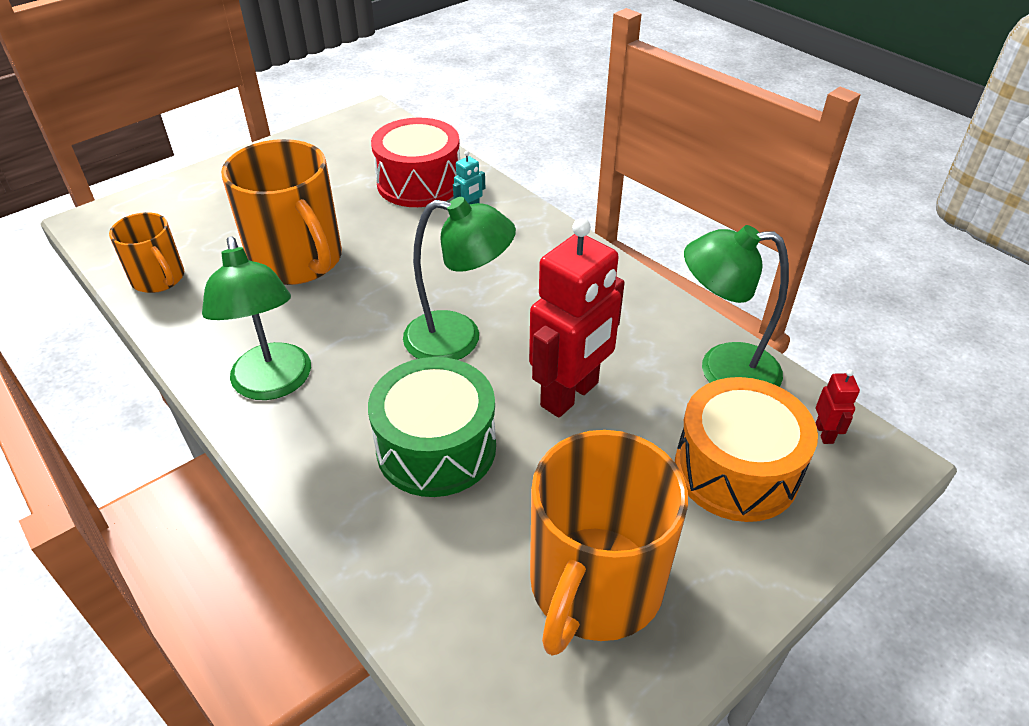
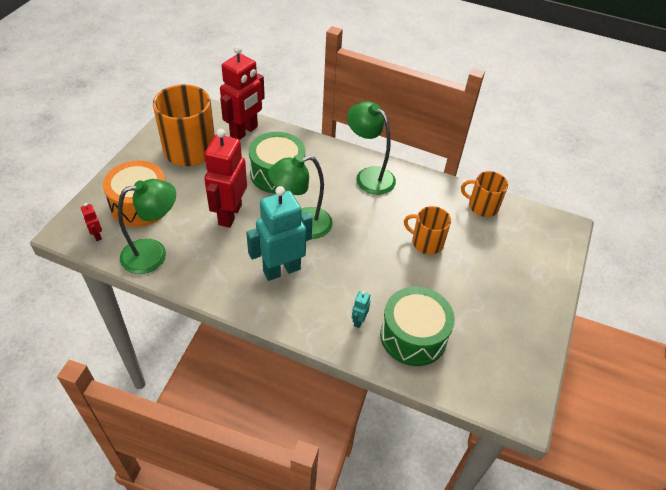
camera: 150 degrees right, 5 degrees up
orange mug [221,139,342,285] -> orange mug [404,206,451,254], size x0.55
red drum [371,118,460,207] -> green drum [380,287,455,366]
none -> red robot [220,46,265,140]
none -> turquoise robot [246,186,312,281]

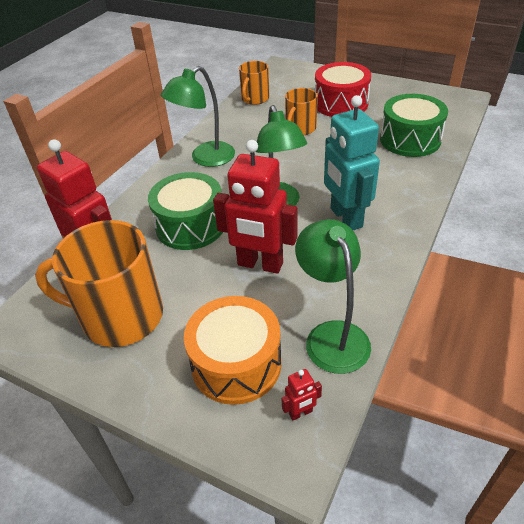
camera: 80 degrees left, 5 degrees down
turquoise robot [352,291,370,328] -> none
none -> red drum [315,62,371,117]

